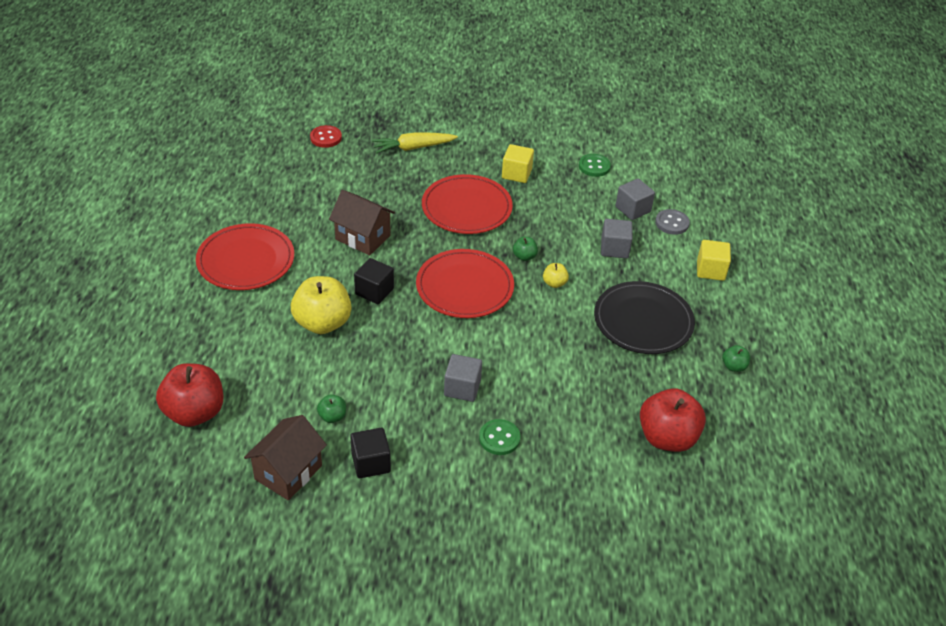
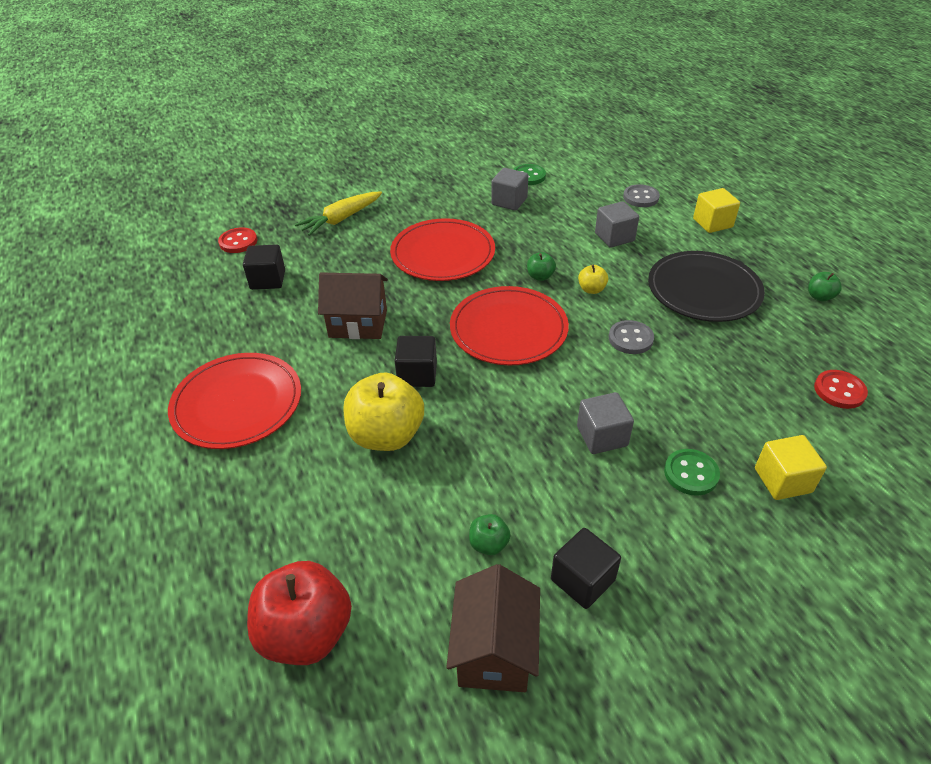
camera: 25 degrees left, 0 degrees up
yellow cube [502,144,534,183] -> yellow cube moved to [755,435,827,500]
grey cube [616,179,655,220] -> grey cube moved to [491,168,529,211]
red apple [640,388,706,452] -> red button [814,370,868,409]
none -> black cube [243,245,285,290]
none -> grey button [609,320,654,354]

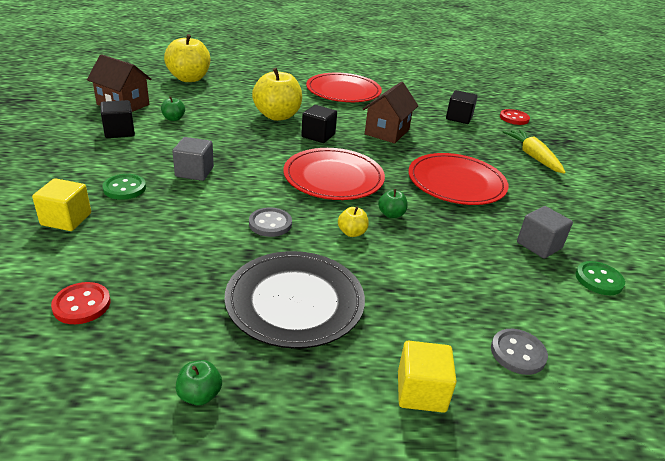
camera: 110 degrees right, 10 degrees down
red apple [247,561,352,665] -> yellow apple [164,34,210,82]
grey cube [595,201,639,248] -> none

